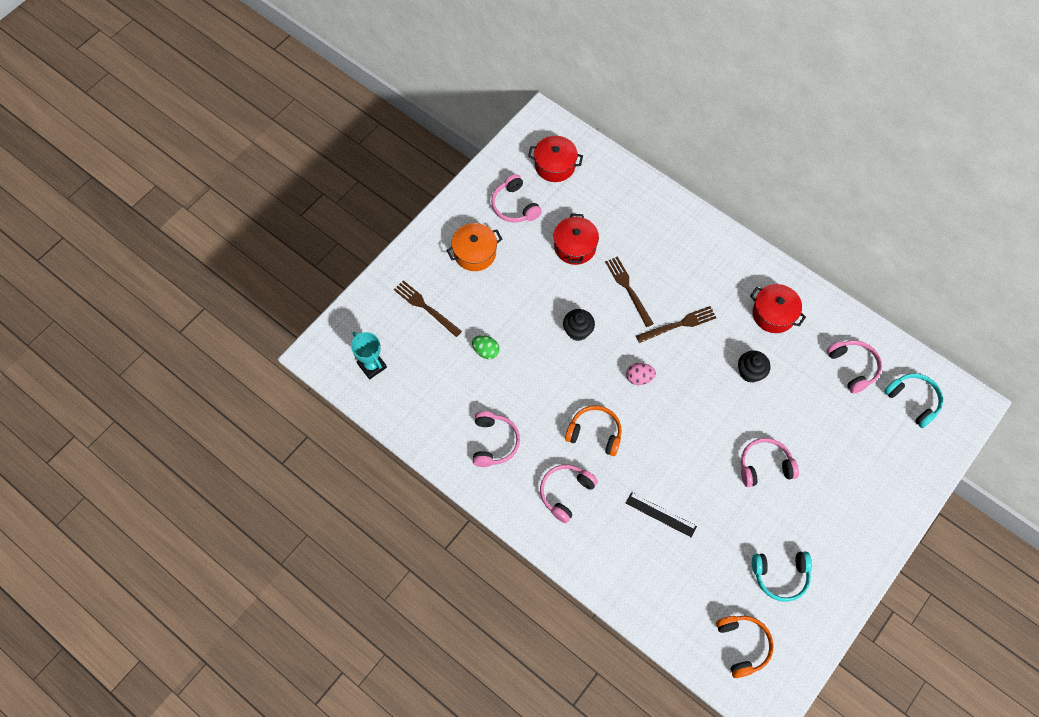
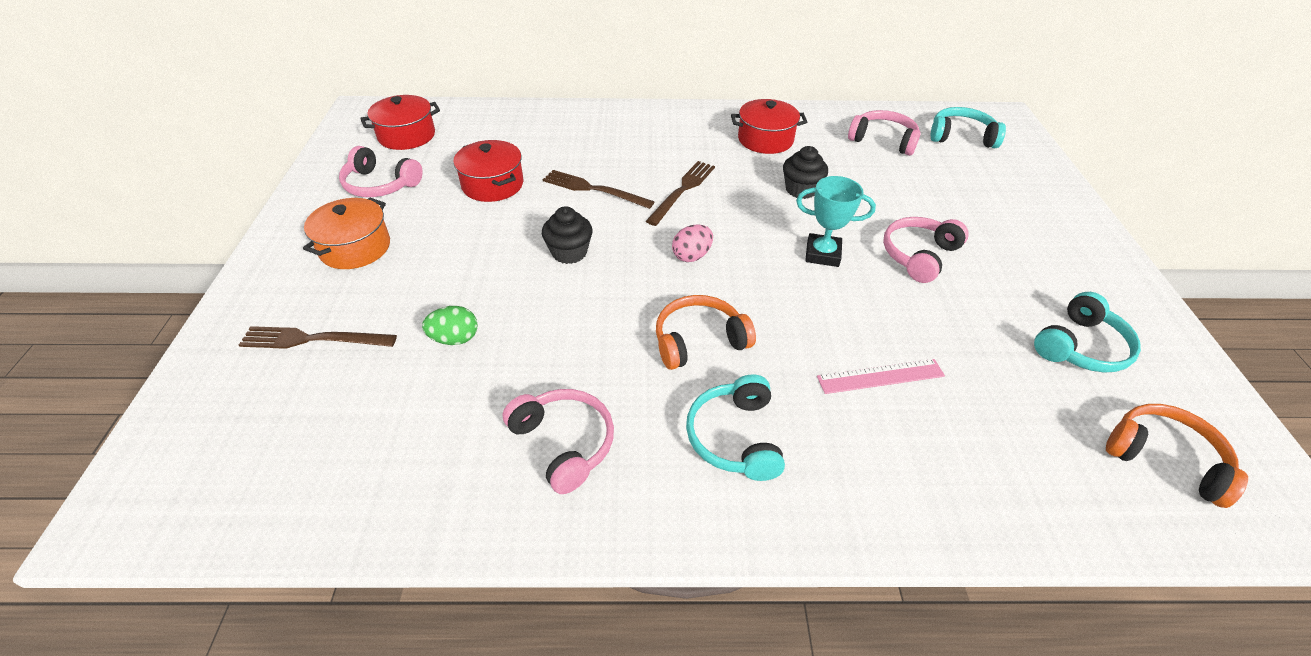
camera: 40 degrees left, 20 degrees down
turquoise trophy [351,331,387,379] -> turquoise trophy moved to [796,176,876,267]
pink headphones [540,465,598,523] -> turquoise headphones [686,374,785,481]
black ruler [626,492,697,538] -> pink ruler [817,359,945,394]

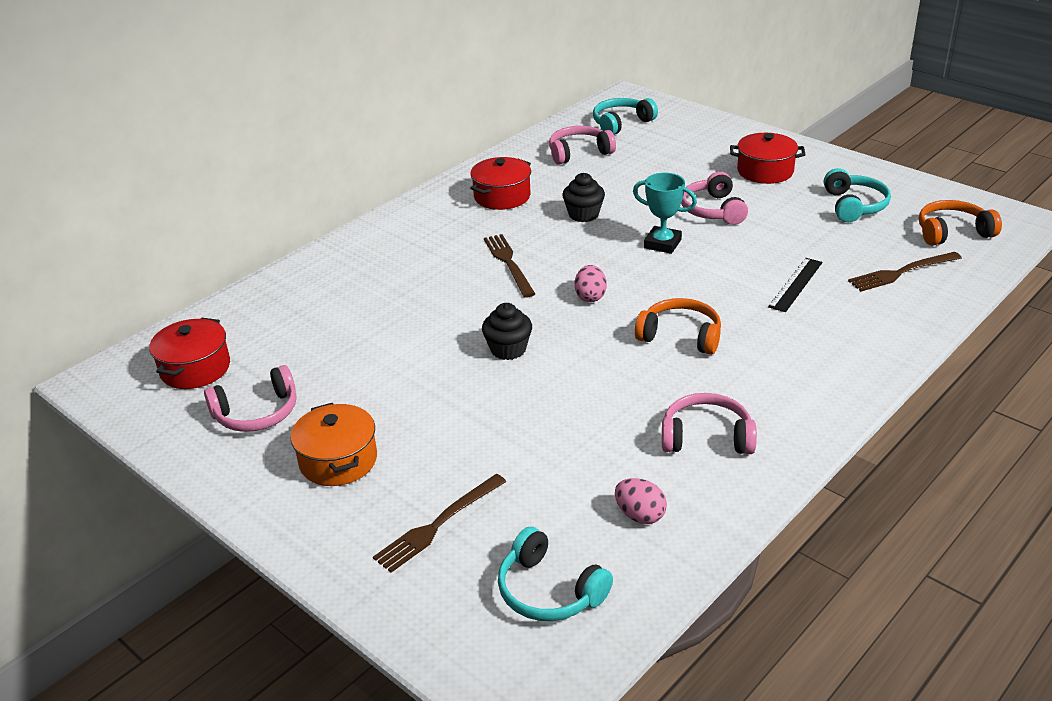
camera: 45 degrees left, 10 degrees down
green egg [422,306,478,345] -> none
red pot [453,140,523,202] -> red pot moved to [730,133,806,184]
brown fork [543,170,654,209] -> brown fork moved to [848,252,962,292]
orange headphones [656,295,756,370] -> orange headphones turned 90 degrees clockwise [635,298,721,355]
turquoise headphones [686,374,785,481] -> turquoise headphones moved to [498,527,613,621]
turquoise trophy [796,176,876,267] -> turquoise trophy turned 60 degrees clockwise [633,173,697,254]
pink ruler [817,359,945,394] -> black ruler [768,258,822,312]
none -> pink egg [615,478,667,524]

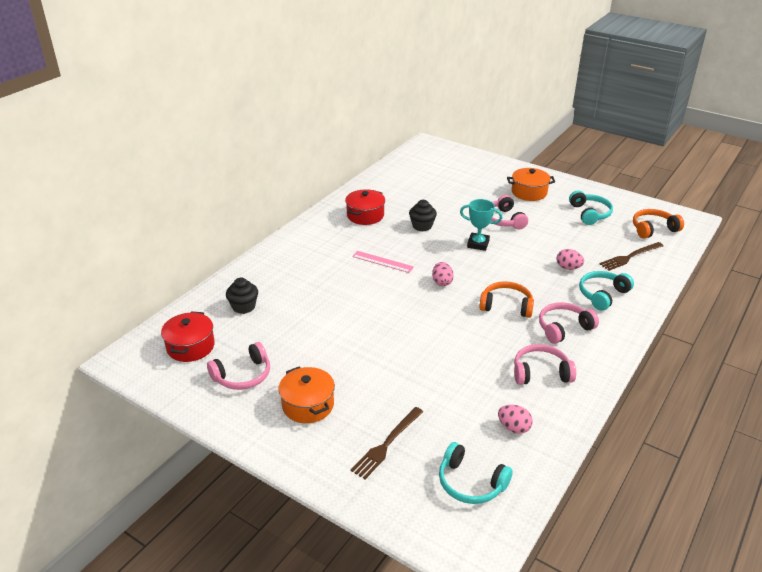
camera: 10 degrees left, 0 degrees up
black cupcake [482,303,532,360] -> black cupcake moved to [226,278,258,314]
brown fork [484,234,535,298] -> pink ruler [352,251,414,273]
pink headphones [549,126,616,164] -> pink headphones moved to [539,302,599,344]
turquoise headphones [593,98,658,135] -> turquoise headphones moved to [579,271,634,311]
red pot [730,133,806,184] -> orange pot [507,168,555,201]
black ruler [768,258,822,312] -> pink egg [556,249,584,270]

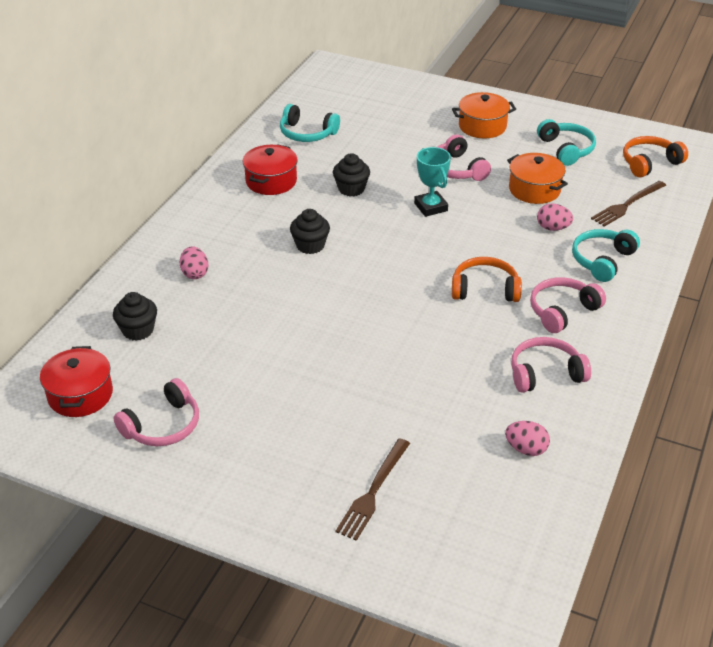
camera: 10 degrees left, 5 degrees up
orange pot [279,367,335,423] -> orange pot moved to [507,153,568,204]
pink ruler [352,251,414,273] -> black cupcake [290,209,330,254]
pink egg [432,262,454,286] -> pink egg moved to [180,246,209,279]
turquoise headphones [439,442,513,504] -> turquoise headphones moved to [280,104,340,142]
turquoise trophy [460,199,502,251] -> turquoise trophy turned 60 degrees clockwise [414,147,451,217]

